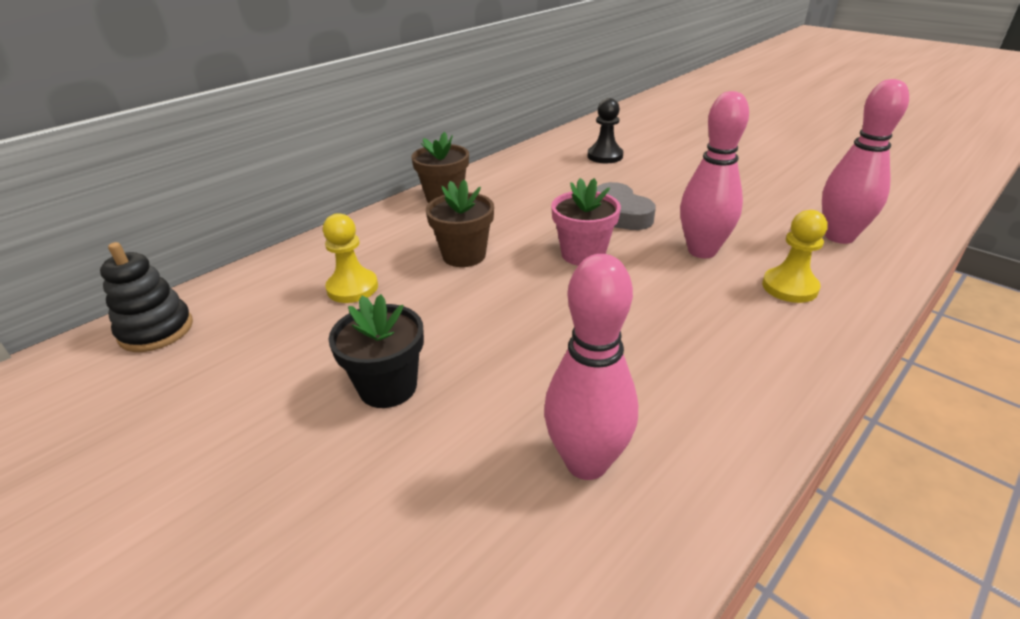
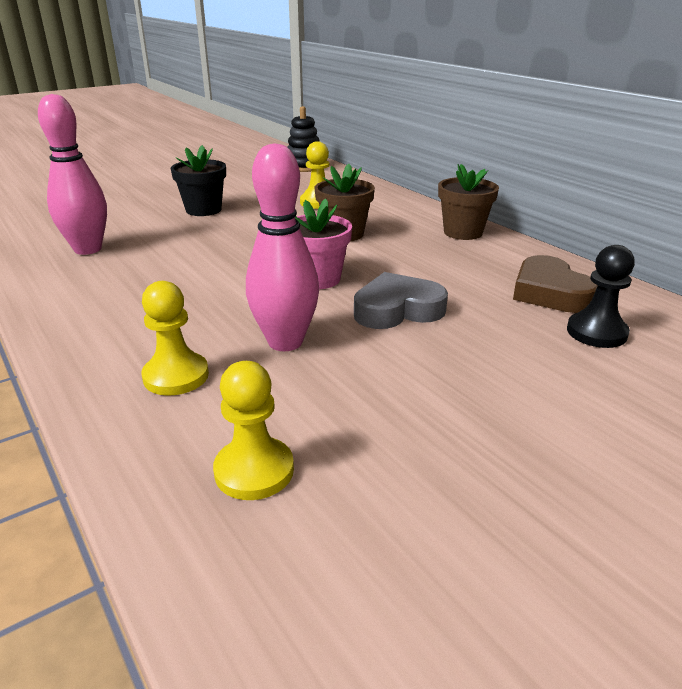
camera: 100 degrees right, 5 degrees down
pink bowling pin [822,79,909,244] -> yellow pawn [213,361,294,500]
none -> brown heart [513,255,598,313]

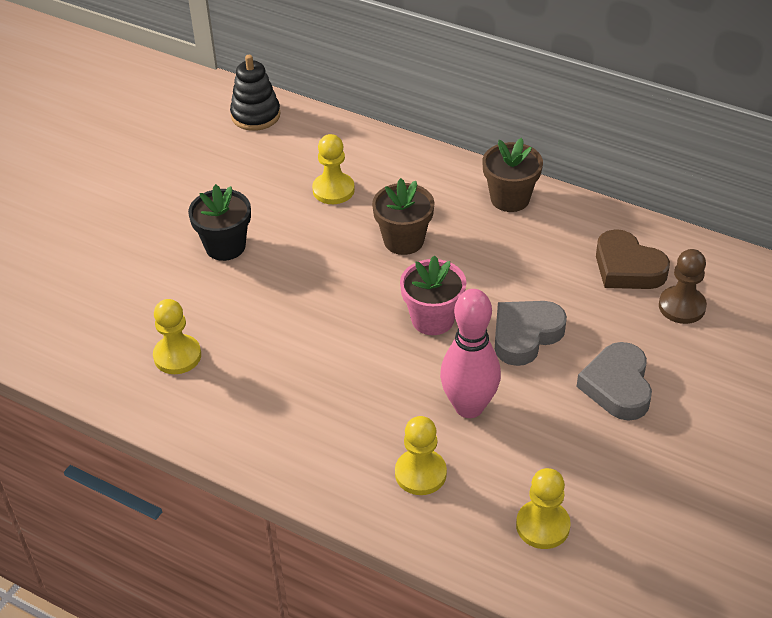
camera: 25 degrees left, 15 degrees up
pink bowling pin [38,94,107,255] -> yellow pawn [153,299,201,374]
black pawn [567,245,635,348] -> brown pawn [659,249,707,324]
none -> grey heart [576,342,652,421]

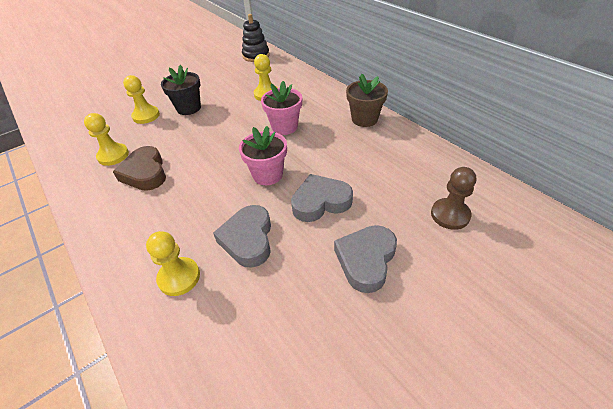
camera: 25 degrees right, 0 degrees up
brown flower pot [372,178,435,255] -> pink flower pot [261,81,302,135]
pink bowling pin [440,289,501,418] -> grey heart [213,205,271,268]
yellow pawn [516,468,571,549] -> yellow pawn moved to [123,75,160,124]
brown heart [596,229,670,289] -> brown heart moved to [113,146,166,191]

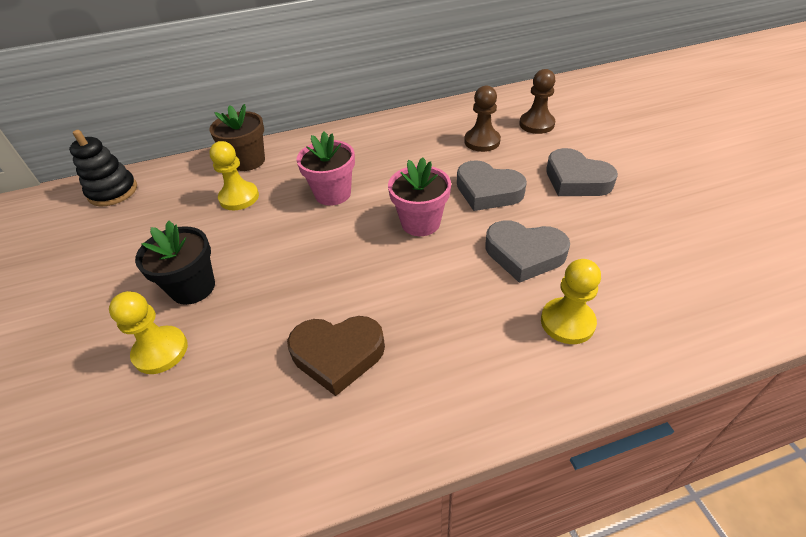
camera: 70 degrees left, 0 degrees up
yellow pawn [84,113,129,166] -> none
grey heart [291,174,353,222] -> grey heart turned 60 degrees counterclockwise [457,160,527,211]
brown flower pot [346,74,388,127] -> brown flower pot moved to [209,104,265,171]
none -> brown pawn [464,85,501,152]

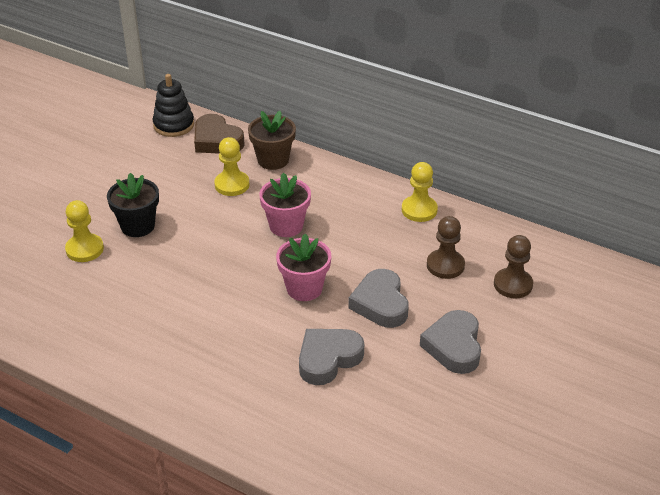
camera: 45 degrees right, 5 degrees down
brown heart [287,316,385,396] -> brown heart moved to [194,114,245,154]
grey heart [485,220,570,283] -> grey heart turned 75 degrees clockwise [299,329,364,385]
yellow pawn [541,259,601,344] -> yellow pawn moved to [402,162,438,222]

